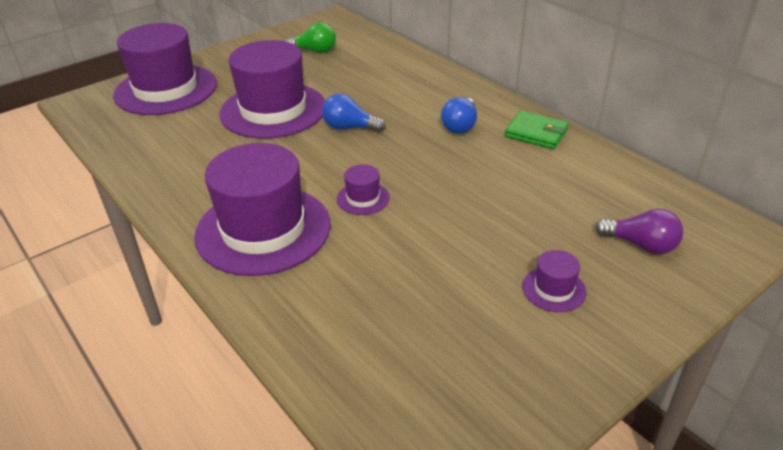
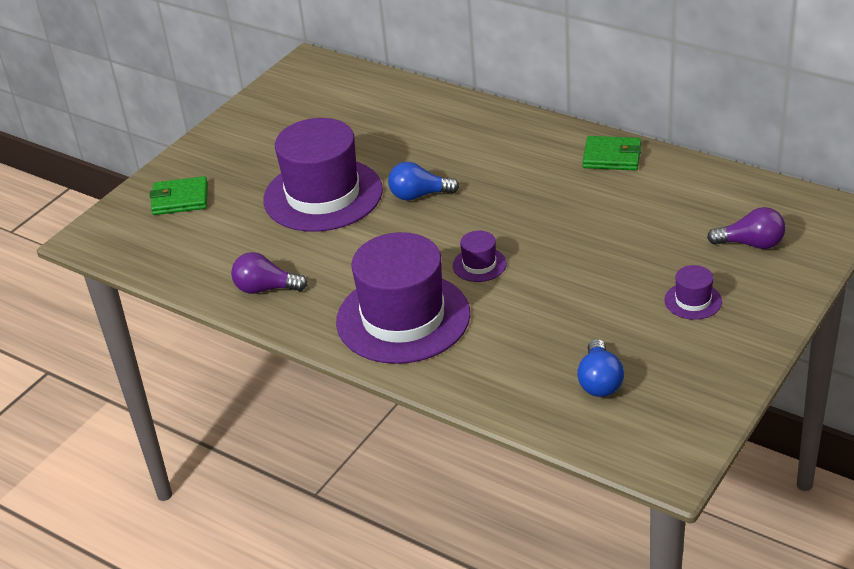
camera: 15 degrees left, 0 degrees up
purple hat [113,23,217,115] -> green wallet [150,176,208,215]
green light bulb [285,22,336,53] -> none
blue light bulb [441,97,477,134] -> blue light bulb moved to [577,339,624,397]
none -> purple light bulb [231,252,308,294]

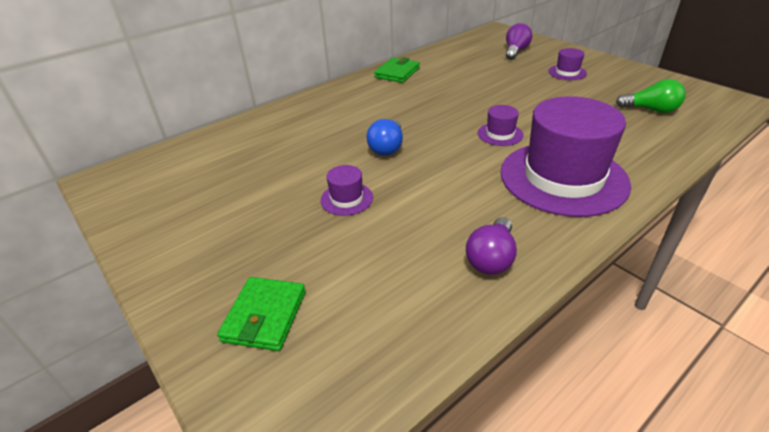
camera: 75 degrees left, 0 degrees up
purple hat [263,118,383,232] -> purple hat [320,165,373,216], size x0.42
blue light bulb [577,339,624,397] -> green light bulb [616,79,686,113]

